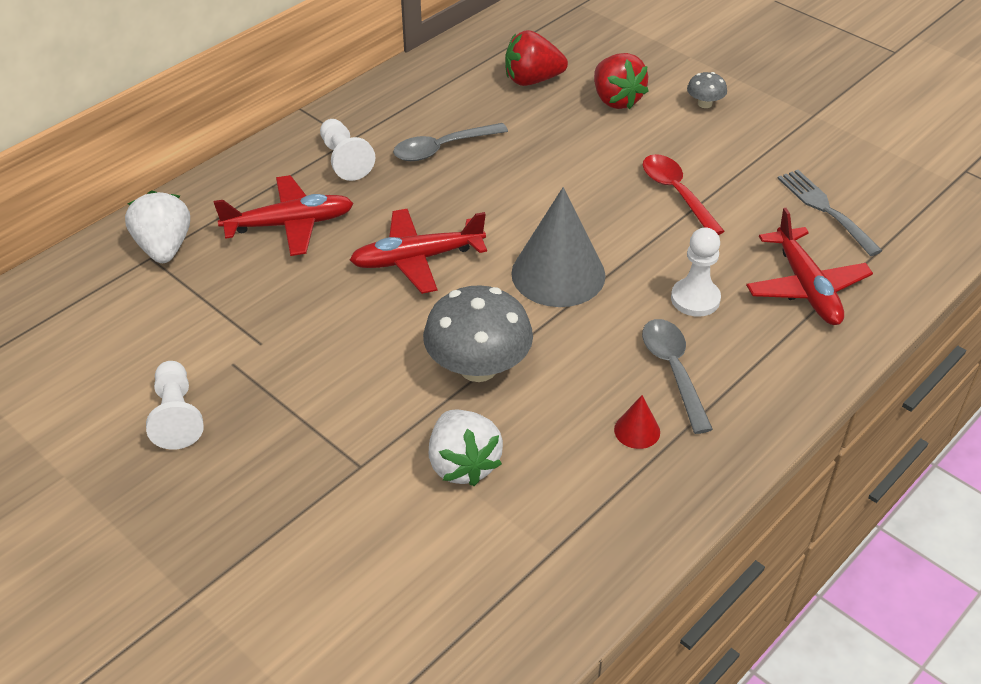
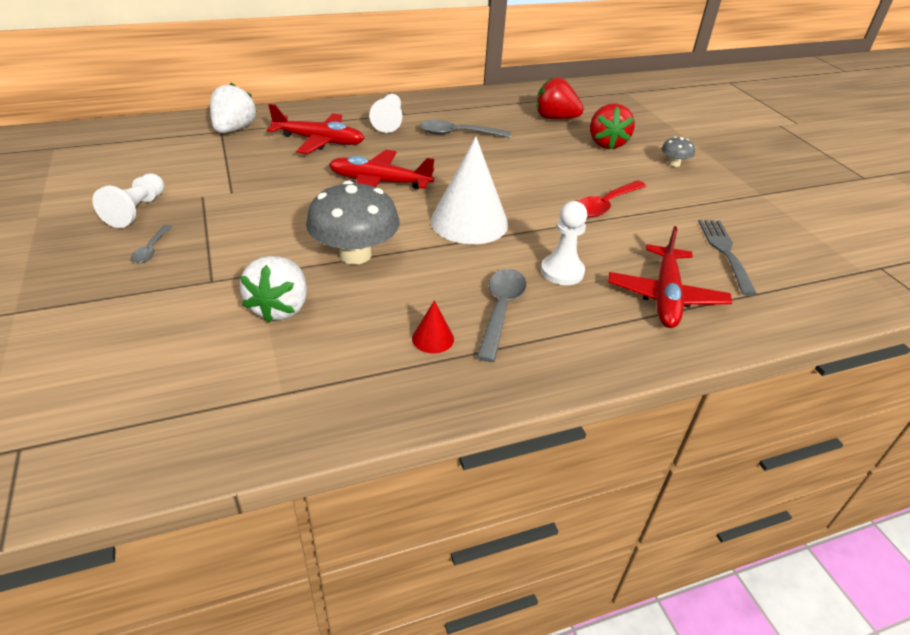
camera: 25 degrees right, 5 degrees down
grey cone [511,187,606,307] -> white cone [431,137,508,244]
red spoon [643,154,724,235] -> red spoon turned 135 degrees counterclockwise [578,180,646,217]
none -> grey spoon [131,225,172,263]

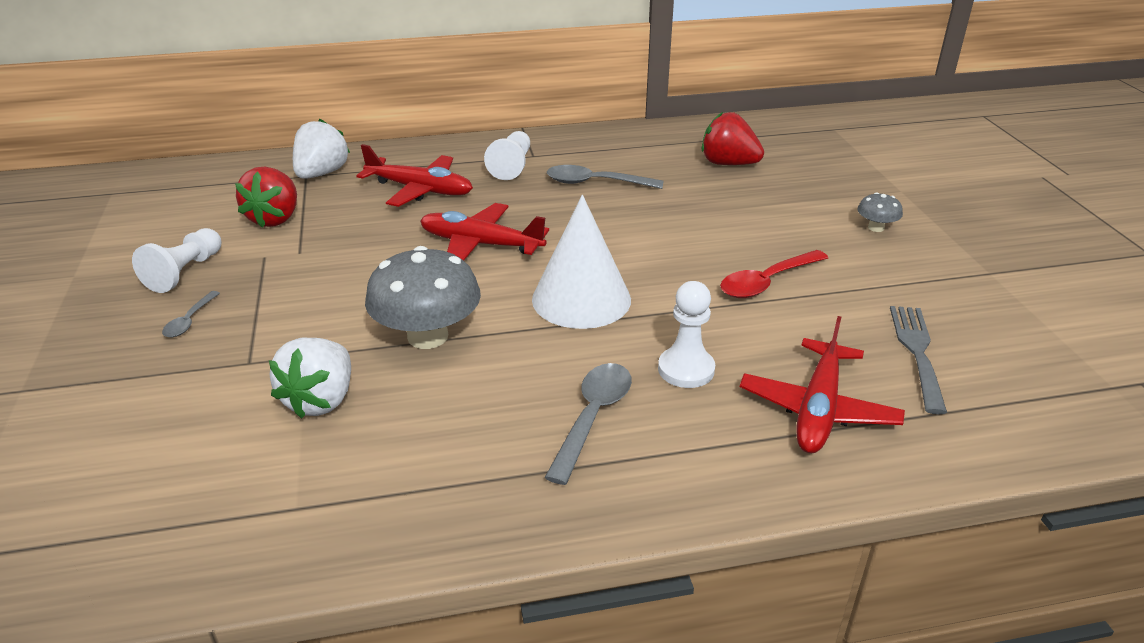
camera: 10 degrees right, 5 degrees down
red cone [412,300,454,353] -> none
red strawberry [590,103,635,149] -> red strawberry moved to [235,167,297,228]

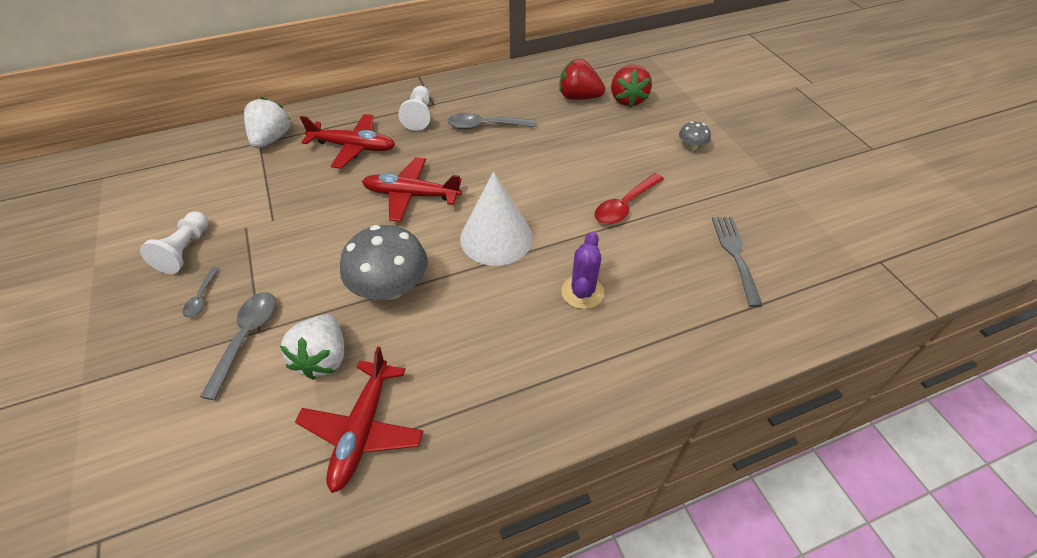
camera: 10 degrees left, 15 degrees up
red strawberry [235,167,297,228] -> red strawberry moved to [611,65,652,107]
grey spoon [544,363,632,485] -> grey spoon moved to [200,292,276,400]
white pawn [658,281,715,388] -> purple cactus [561,231,604,309]
red plane [740,316,905,453] -> red plane moved to [295,347,424,493]

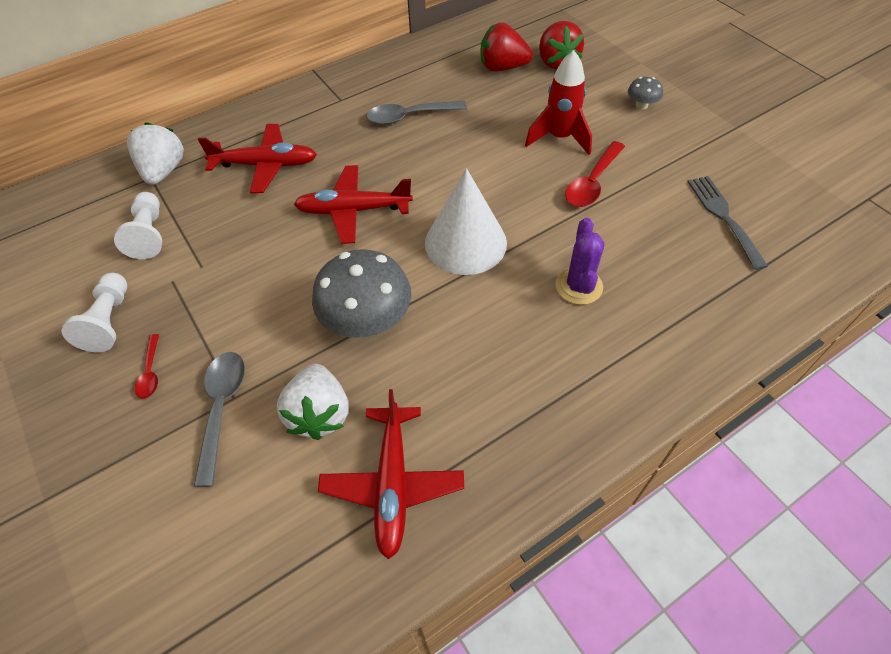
camera: 10 degrees left, 5 degrees up
grey spoon [183,267,219,318] -> red spoon [135,334,159,399]
white pawn [398,86,431,131] -> white pawn moved to [114,192,162,259]
none -> red rocket [525,50,592,155]

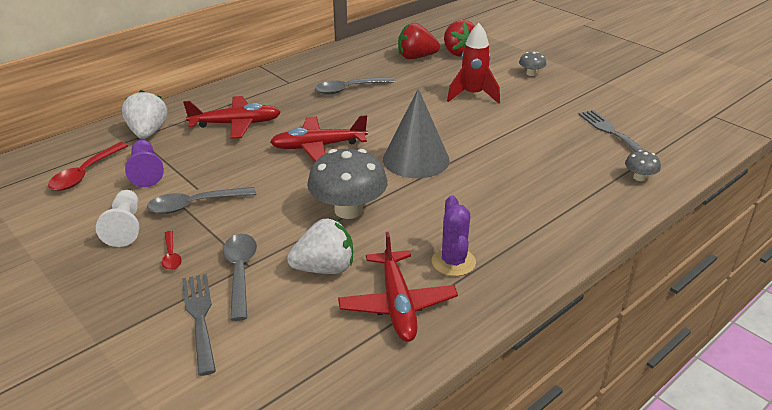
camera: 10 degrees left, 20 degrees down
white pawn [114,192,162,259] -> purple pawn [125,140,164,187]
white strawberry [277,364,349,440] -> white strawberry turned 90 degrees counterclockwise [287,219,353,274]
white cone [425,168,507,275] -> grey cone [383,89,450,178]
purple cactus [555,218,605,305] -> purple cactus moved to [432,195,476,276]
red spoon [565,141,625,207] -> red spoon moved to [48,142,128,191]
none -> grey spoon [147,187,256,214]
none -> grey fork [182,274,216,376]
none -> grey mushroom [625,150,661,181]

